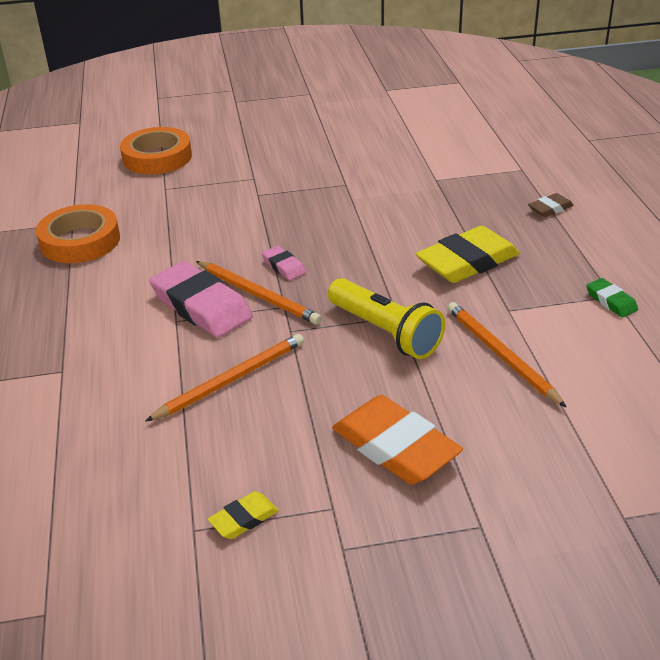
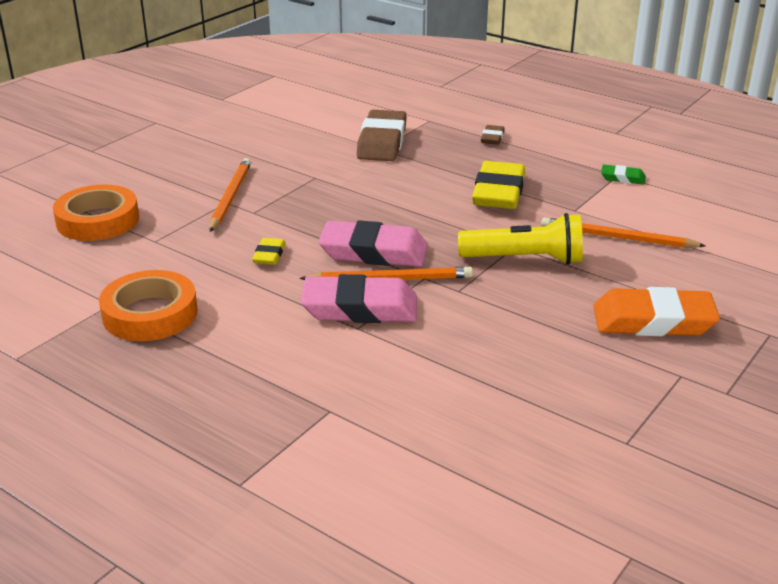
camera: 45 degrees left, 5 degrees down
orange pencil [145,334,304,422] -> orange pencil moved to [209,158,251,232]
yellow eraser [208,491,279,539] -> yellow eraser moved to [252,238,286,265]
pink eraser [262,246,306,280] -> pink eraser [318,220,428,267], size x2.09
none -> brown eraser [357,110,407,161]

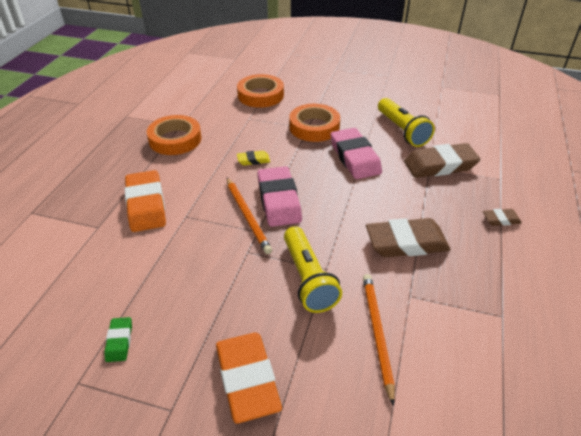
camera: 70 degrees right, 10 degrees up
orange pencil [209,158,251,232] -> orange tape [289,104,340,142]
pink eraser [301,274,417,323] -> pink eraser moved to [330,128,382,179]
yellow eraser [472,161,525,209] -> brown eraser [366,218,451,257]
green eraser [601,165,646,185] -> green eraser moved to [104,317,132,362]
none -> orange eraser [125,170,166,232]
none -> yellow flashlight [378,98,435,147]

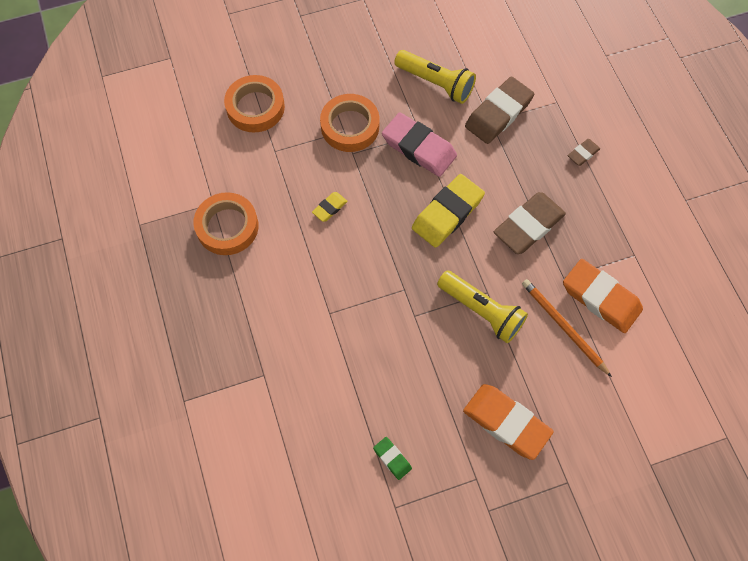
camera: 35 degrees left, 25 degrees up
orange eraser [125,170,166,232] -> orange eraser moved to [563,259,643,333]
orange pencil [227,178,272,254] -> none
pink eraser [257,166,302,227] -> none
none -> yellow eraser [412,174,485,248]

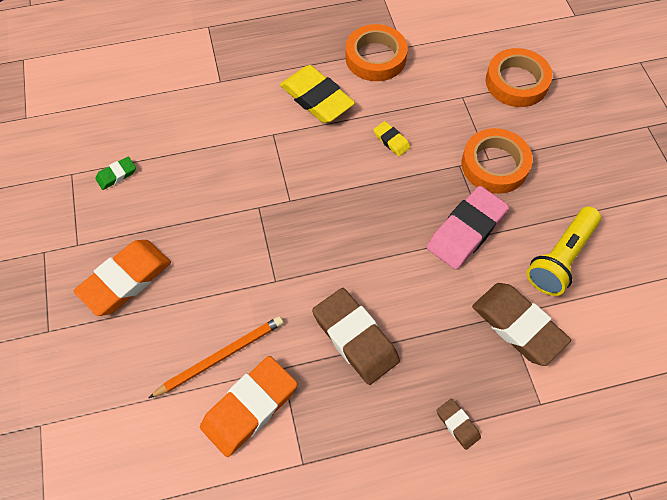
camera: 95 degrees right, 5 degrees down
yellow eraser [412,174,485,248] -> yellow eraser moved to [280,65,355,123]
yellow flashlight [437,270,528,343] -> none

